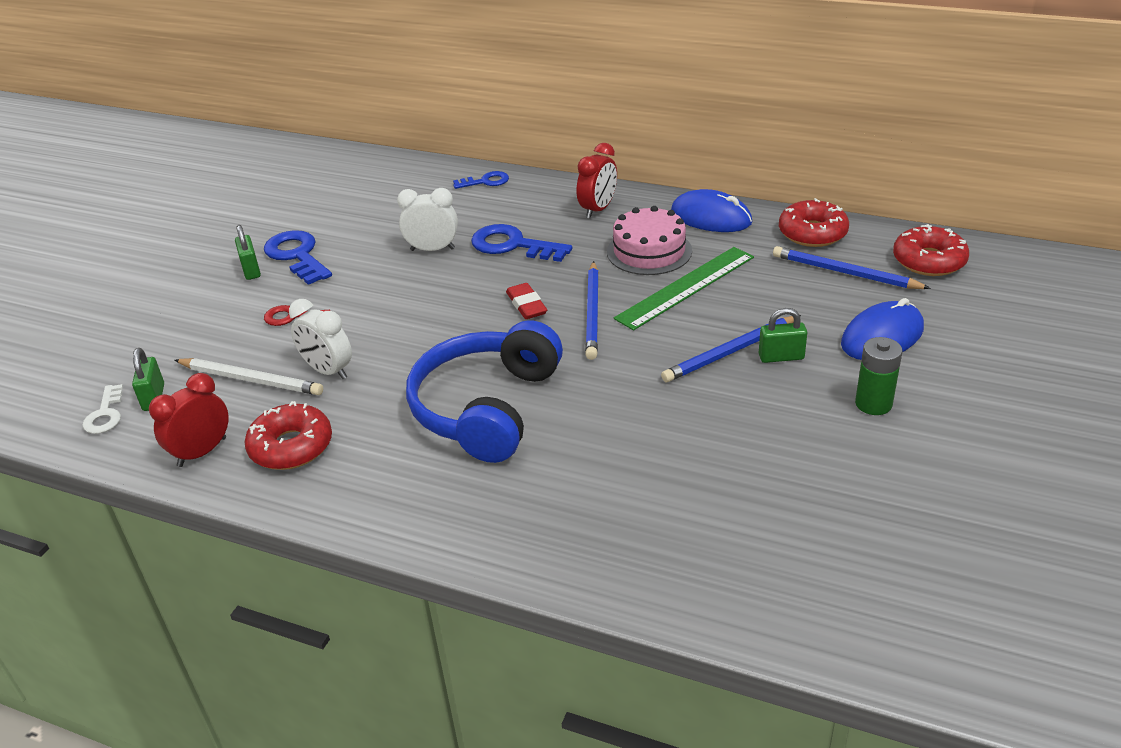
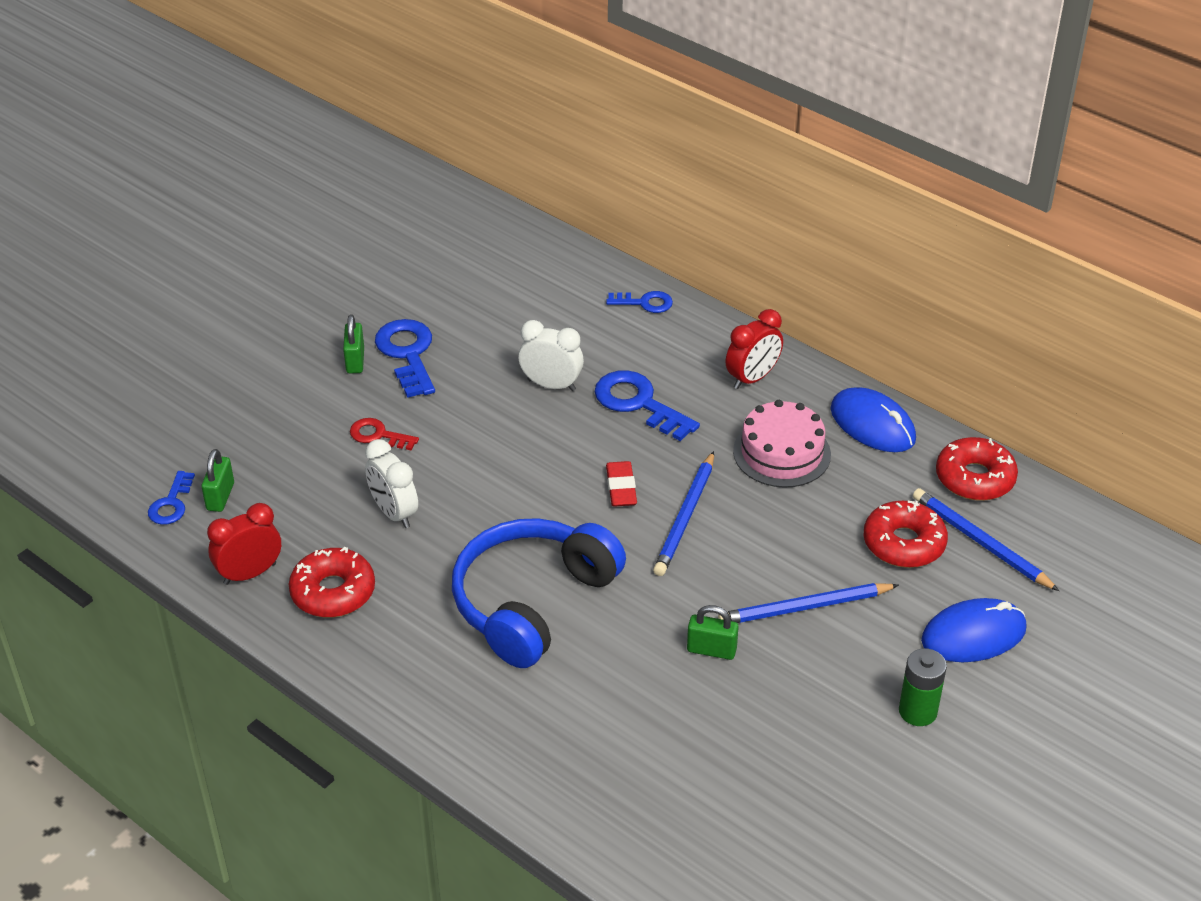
camera: 15 degrees right, 5 degrees up
white key [82,384,123,434] -> blue key [148,471,195,525]
white pencil [175,358,323,395] -> none
green ruler [614,247,754,331] -> none
green padlock [759,308,807,363] -> green padlock moved to [687,605,739,660]
red donut [893,224,969,276] -> red donut moved to [864,501,948,568]

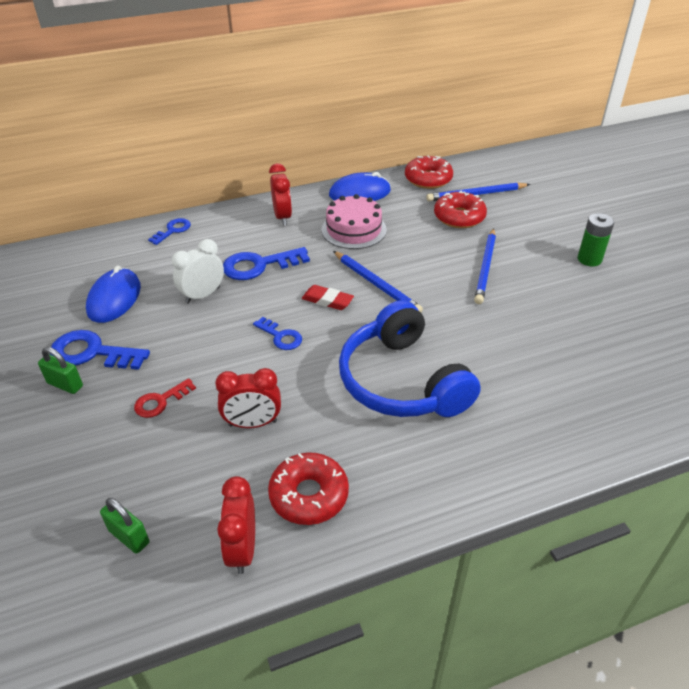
camera: 60 degrees left, 0 degrees up
blue key [148,471,195,525] -> blue key moved to [253,317,302,350]
white clock [365,439,418,528] -> red clock [215,368,281,428]
green padlock [687,605,739,660] -> none
blue mouse [921,598,1027,662] -> blue mouse moved to [86,265,141,323]

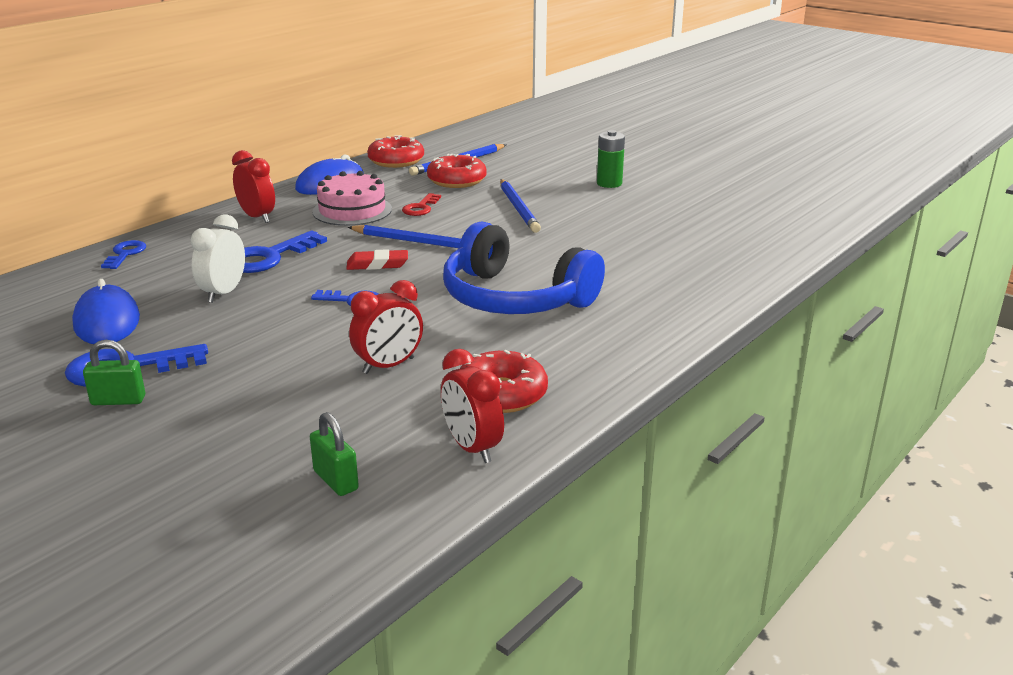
camera: 30 degrees left, 15 degrees down
green padlock [100,498,149,554] -> green padlock turned 45 degrees clockwise [310,412,359,496]
red key [134,378,196,418] -> red key moved to [402,193,441,216]

